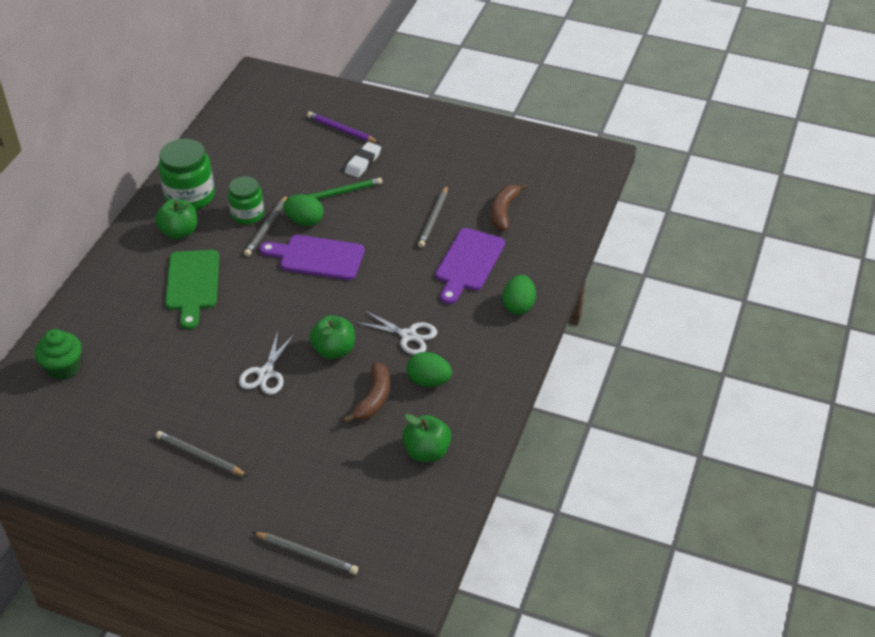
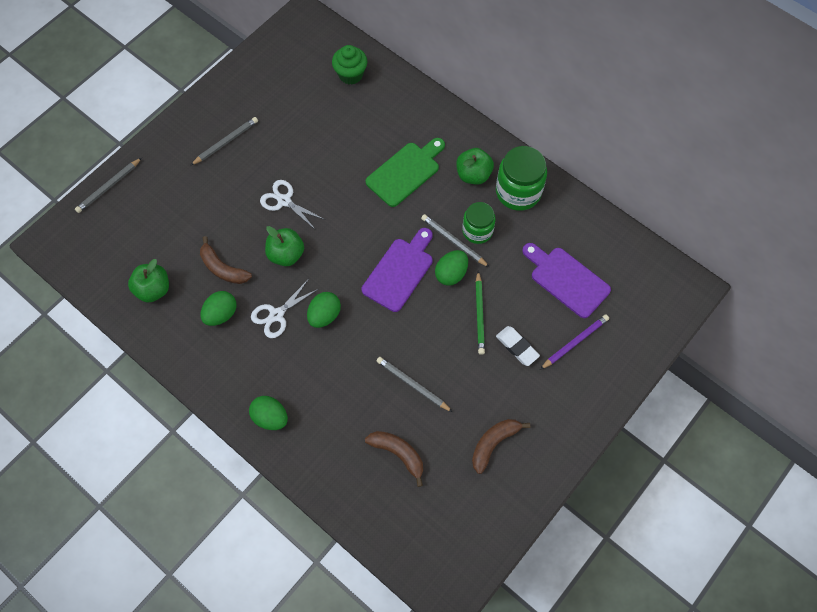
camera: 110 degrees right, 20 degrees up
green cutting board [165,250,219,329] -> green cutting board turned 120 degrees clockwise [366,138,445,207]
purple cutting board [435,228,505,304] -> purple cutting board moved to [522,243,611,318]
none -> green egg [307,292,341,328]
none -> brown banana [472,419,530,474]

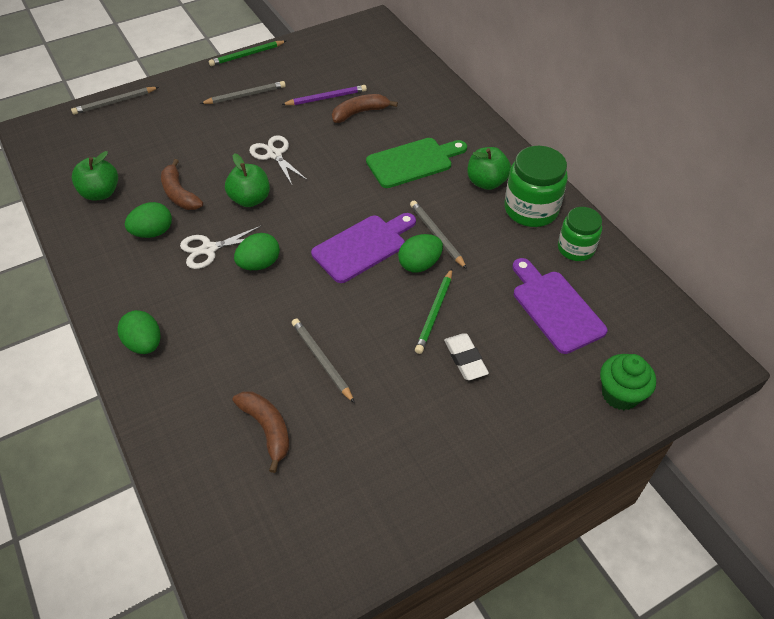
camera: 20 degrees right, 15 degrees down
green cupcake [332,45,367,85] -> green cupcake moved to [600,354,656,410]
green jar [462,202,496,244] -> green jar moved to [558,207,602,261]
brown banana [472,419,530,474] -> brown banana moved to [332,94,398,123]
purple pencil [540,314,609,370] -> purple pencil moved to [281,85,367,105]
none -> green pencil [209,41,286,66]

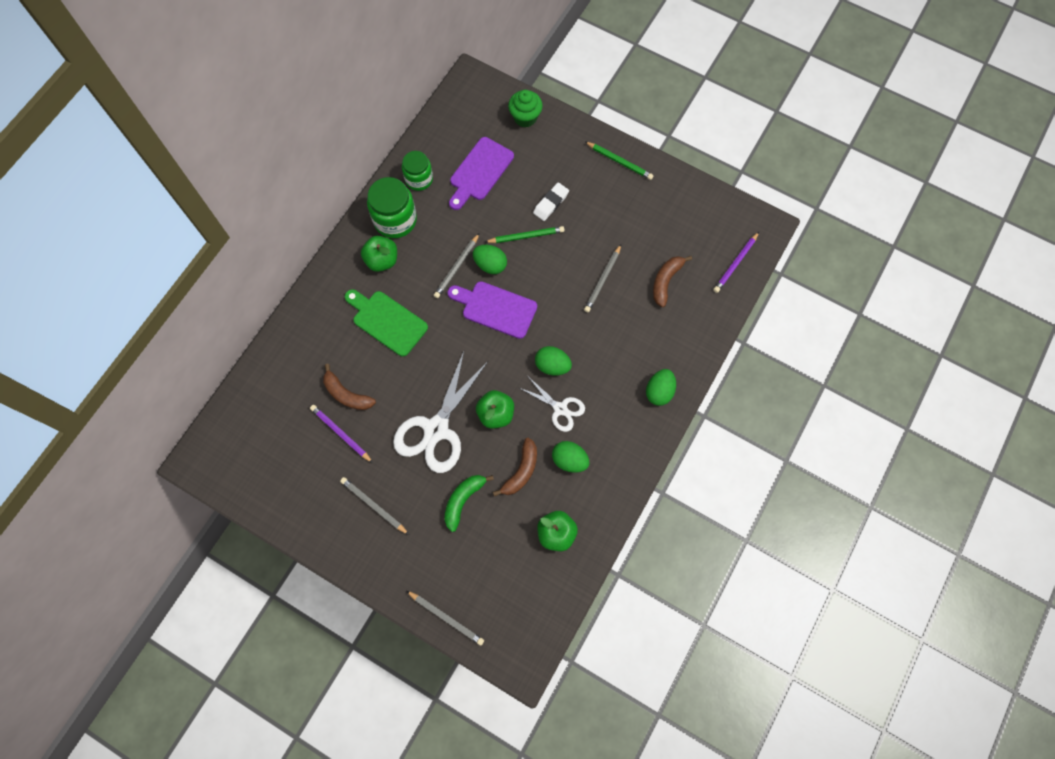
camera: 120 degrees left, 20 degrees up
green pencil [209,41,286,66] -> green pencil moved to [584,141,653,180]
white scissors [249,135,307,185] -> white scissors [393,351,489,473], size x1.83
none -> green banana [444,475,494,532]
none -> purple pencil [713,232,759,293]

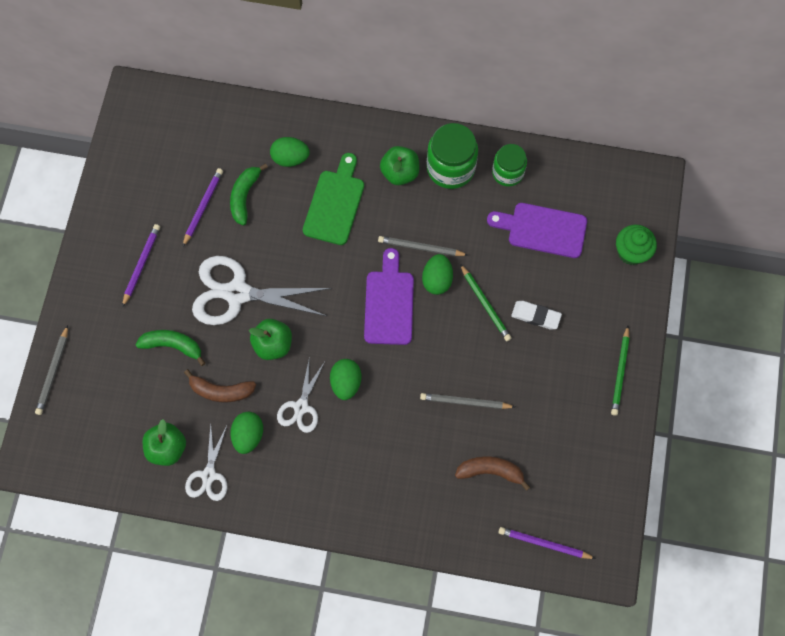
camera: 70 degrees right, 0 degrees up
brown banana [323,364,376,410] -> green banana [230,163,268,225]
grey pencil [340,477,409,535] -> purple pencil [122,224,160,307]
green egg [646,369,676,406] -> green egg moved to [270,137,310,167]
none -> white scissors [185,424,227,501]

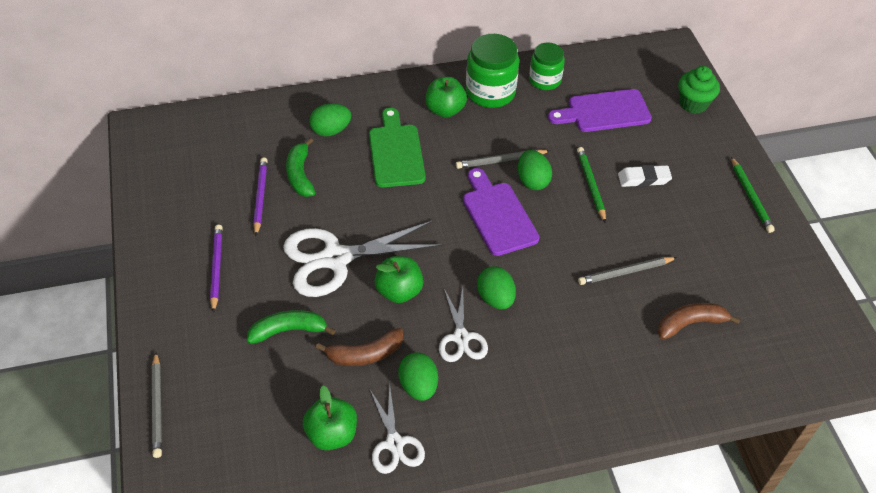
camera: 25 degrees left, 20 degrees down
green pencil [460,264,512,341] -> green pencil turned 135 degrees counterclockwise [577,147,606,223]
purple pencil [499,527,596,559] -> none

